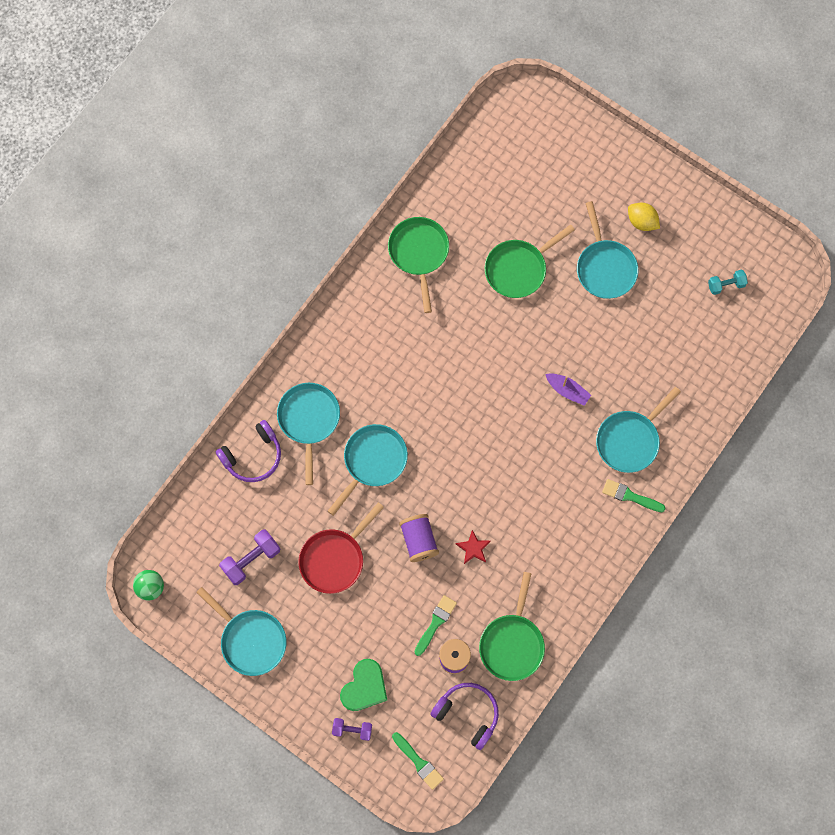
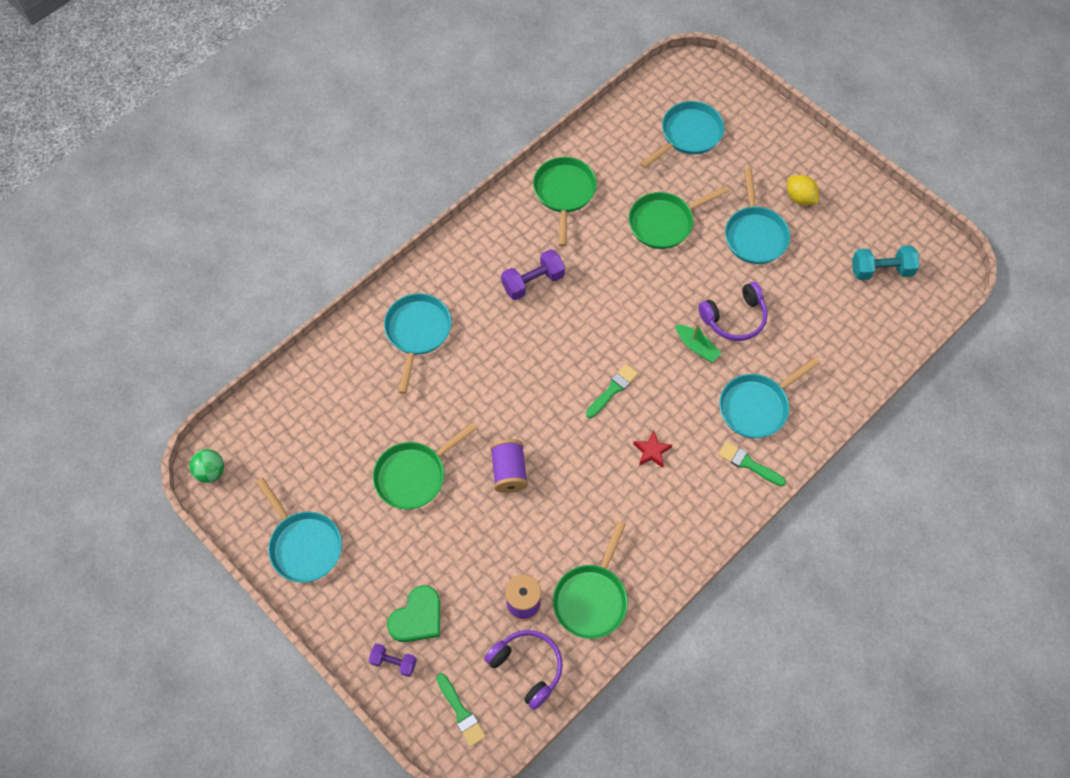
camera: 10 degrees right, 10 degrees down
purple headphones [216,420,281,482] -> purple headphones moved to [698,282,768,341]
purple dumbbell [219,530,280,585] -> purple dumbbell moved to [501,249,565,300]
red pan [298,502,384,594] -> green pan [373,422,477,509]
turquoise pan [328,424,408,516] -> turquoise pan moved to [640,101,724,168]
green brush [414,595,457,656] -> green brush moved to [586,364,638,418]
red star [456,530,491,564] -> red star moved to [633,431,672,468]
purple boat [545,373,591,406] -> green boat [675,323,721,362]
turquoise dumbbell [708,270,748,295] -> turquoise dumbbell [852,245,919,280], size x1.56

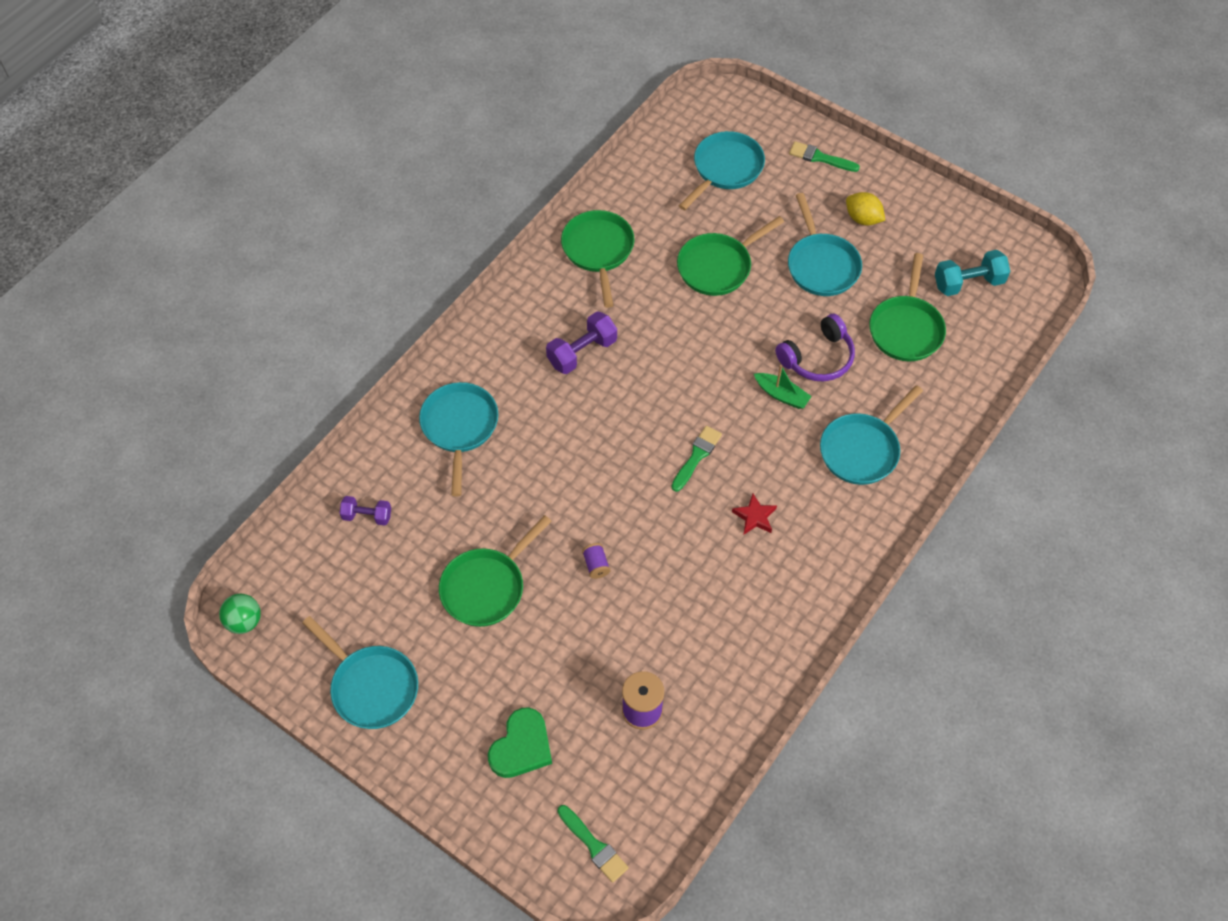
camera: 10 degrees left, 5 degrees down
purple dumbbell [369,643,417,677] -> purple dumbbell moved to [340,496,391,525]
purple headphones [484,630,563,710] -> none
purple spool [490,439,528,493] -> purple spool [582,543,610,579], size x0.55
green pan [553,521,628,639] -> green pan moved to [869,253,946,361]
green brush [718,442,786,487] -> green brush moved to [789,141,860,172]

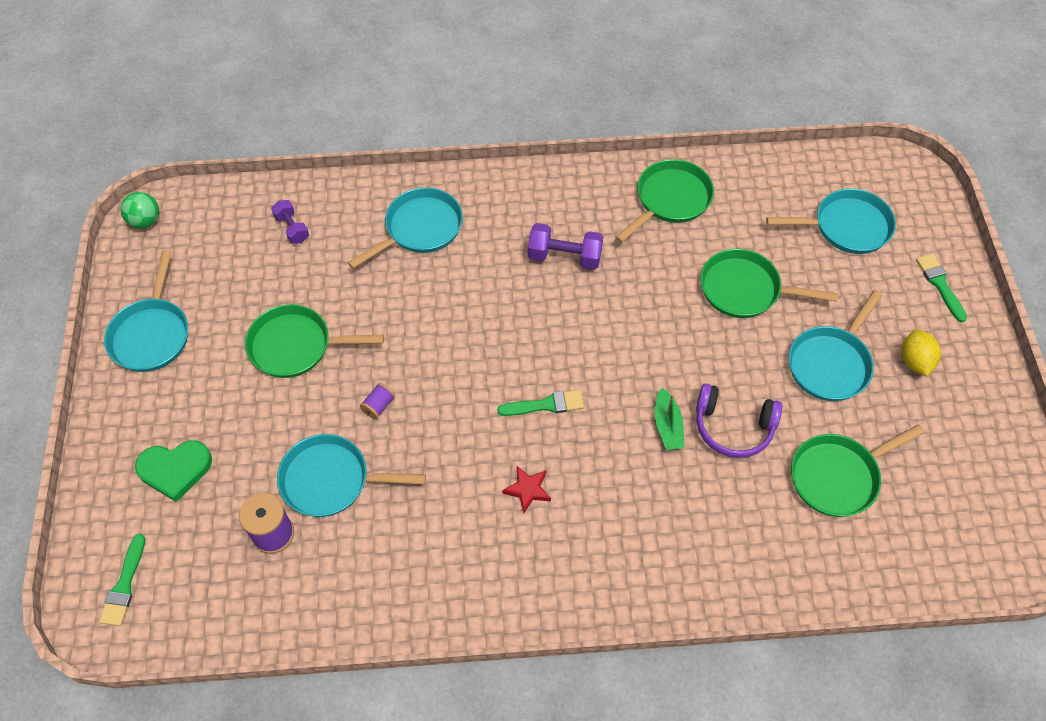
camera: 50 degrees right, 0 degrees up
turquoise pan [820,385,923,485] -> turquoise pan moved to [277,434,426,517]
turquoise dumbbell [935,250,1010,296] -> none

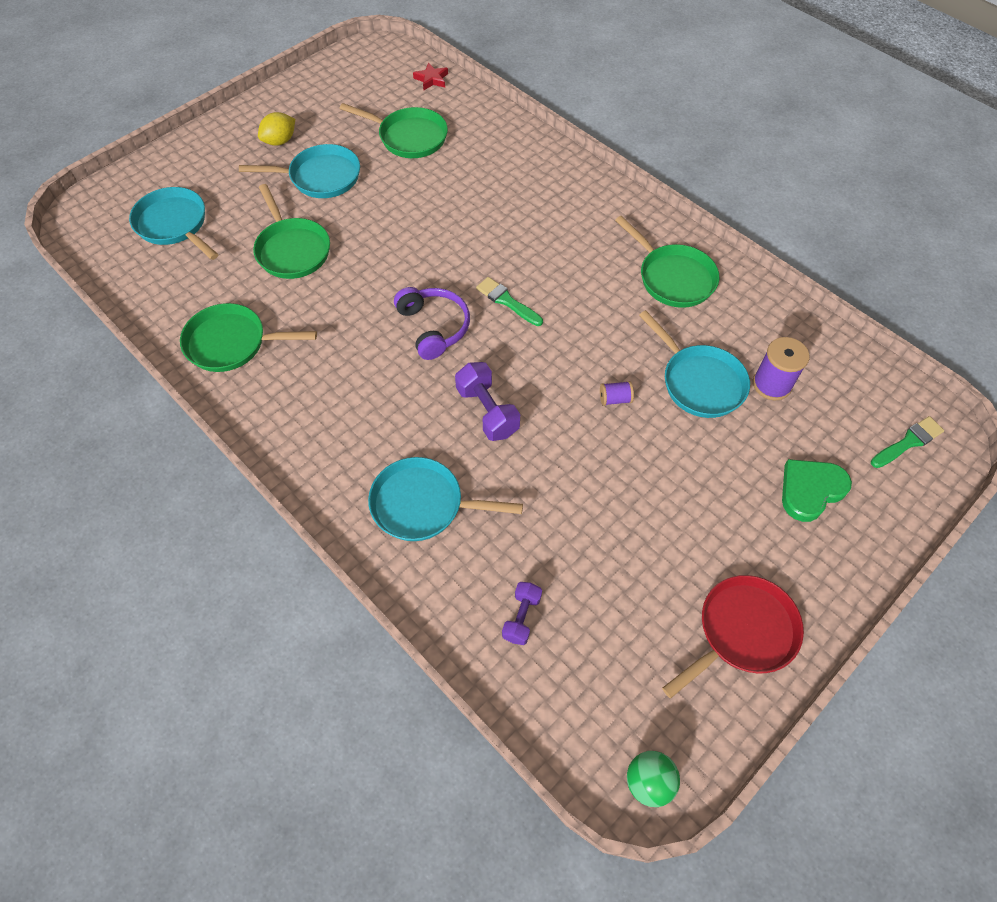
camera: 130 degrees left, 0 degrees up
turquoise pan [104,250,188,372] -> red pan [662,575,804,698]
green heart [135,440,212,502] -> green heart turned 75 degrees counterclockwise [782,459,852,522]
green pan [245,304,384,378] -> green pan moved to [615,216,719,308]
red star [502,466,551,514] -> red star moved to [413,63,448,90]
purple dumbbell [528,223,603,270] -> purple dumbbell moved to [455,362,520,441]
green boat [655,388,684,450] -> none
purple headphones [696,383,782,458] -> purple headphones moved to [394,287,470,360]
green brush [916,254,967,322] -> none

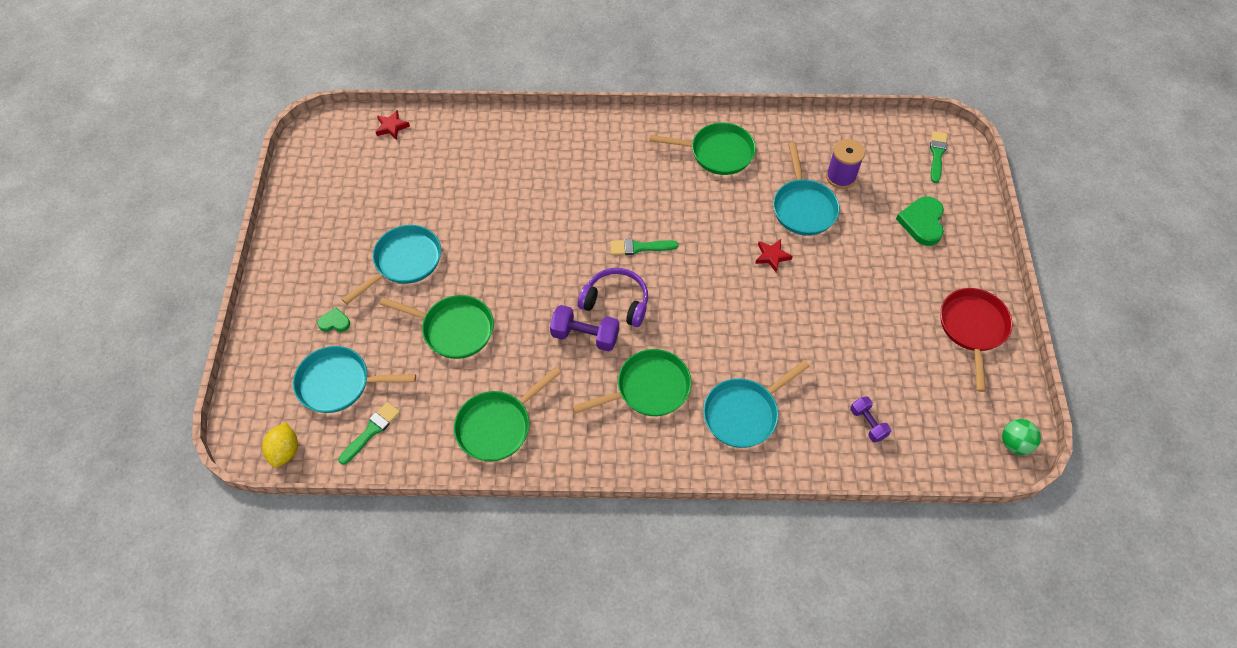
camera: 45 degrees left, 0 degrees up
yellow lemon [258,112,295,146] -> yellow lemon moved to [262,422,298,468]
green pan [339,103,448,158] -> green pan moved to [572,349,692,416]
purple dumbbell [455,362,520,441] -> purple dumbbell moved to [550,305,619,351]
purple spool [600,381,634,406] -> red star [755,239,793,272]
turquoise pan [639,310,750,418] -> turquoise pan turned 75 degrees clockwise [773,142,840,235]
none -> green heart [317,307,350,332]
none -> green brush [338,402,400,465]

